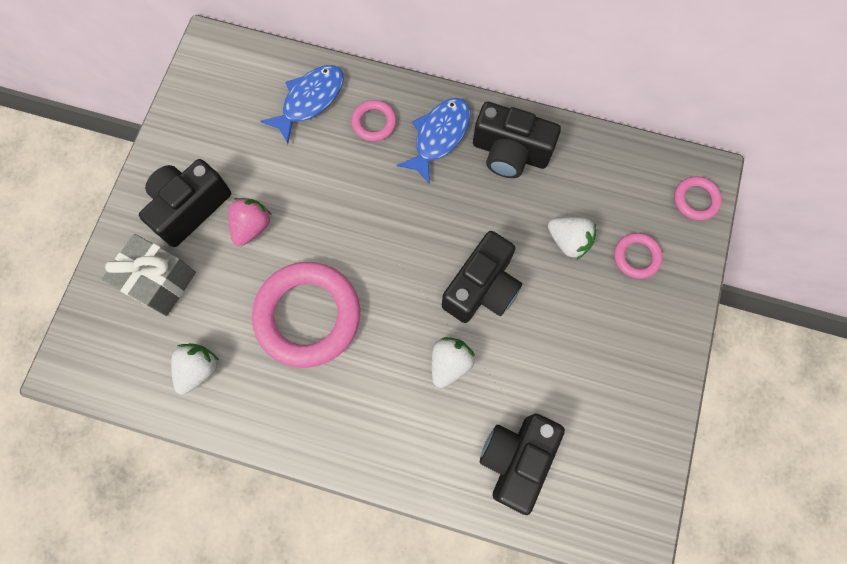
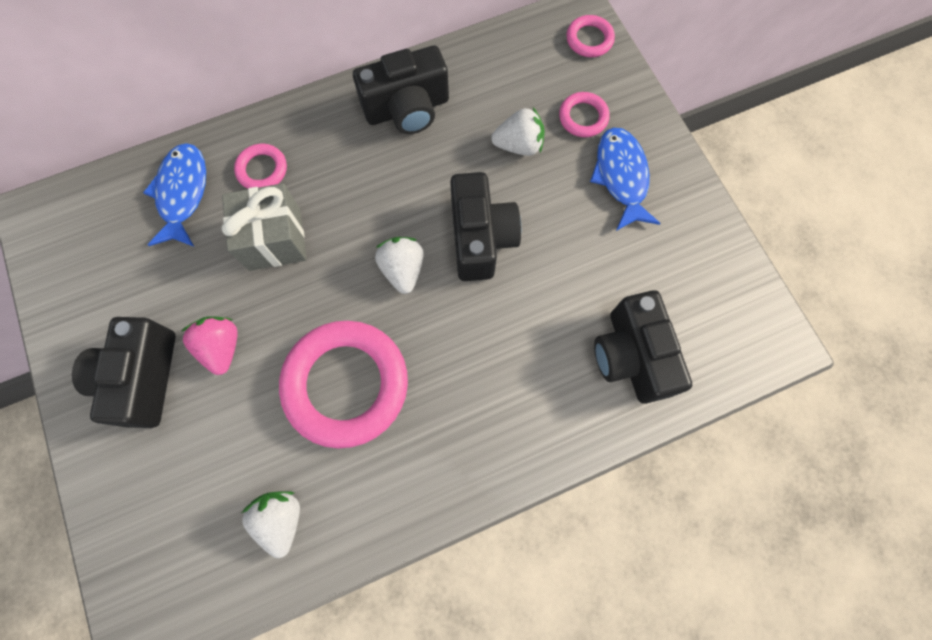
camera: 40 degrees left, 0 degrees up
grey gift [102,234,196,316] -> grey gift moved to [222,183,307,271]
blue fish [397,98,470,184] -> blue fish moved to [590,127,661,231]
white strawberry [432,337,475,388] -> white strawberry moved to [375,237,424,294]

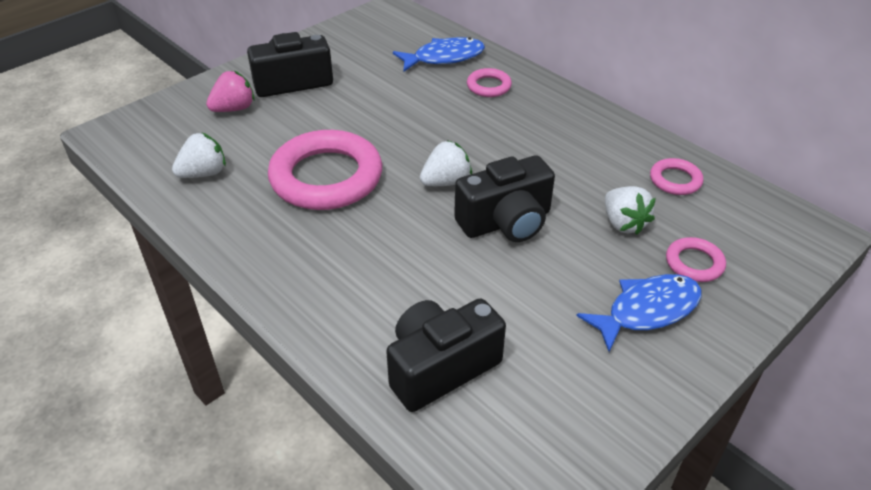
camera: 70 degrees right, 30 degrees down
pink strawberry [182,316,238,375] -> pink strawberry moved to [206,71,255,112]
grey gift [222,183,307,271] -> none
black camera [353,45,449,134] -> none
pink ring [566,15,615,57] -> pink ring moved to [650,158,703,195]

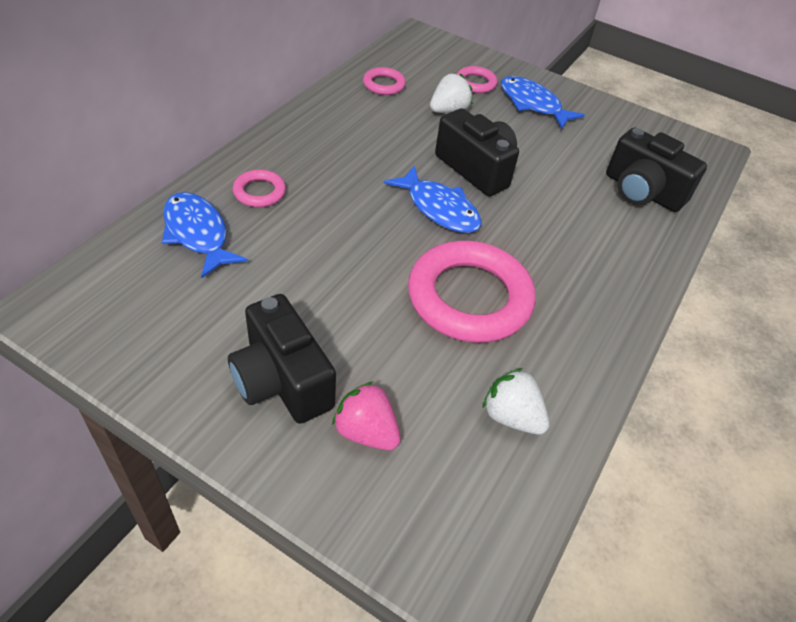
camera: 110 degrees left, 5 degrees up
white strawberry [420,140,472,186] -> blue fish [384,166,481,233]

